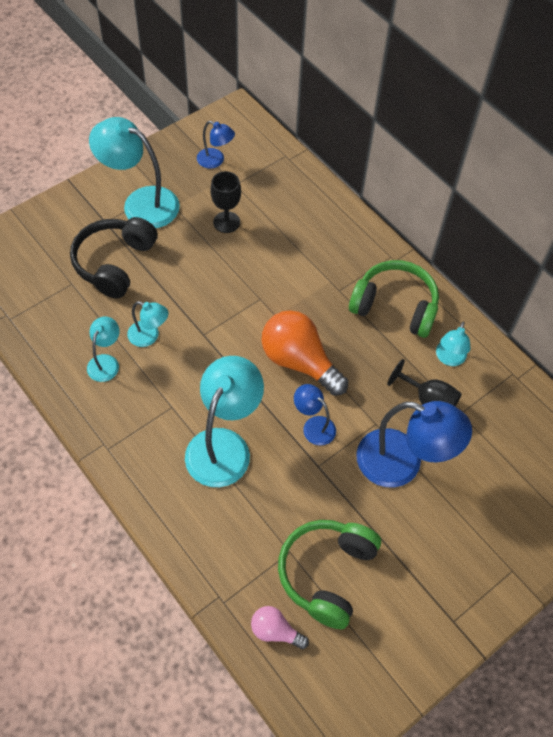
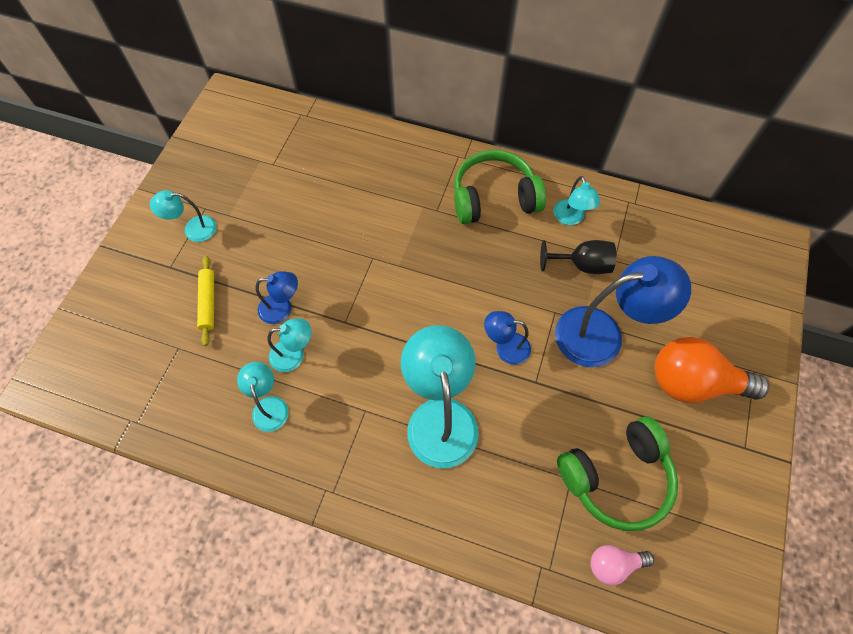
camera: 30 degrees left, 5 degrees up
black headphones [70,217,158,299] -> yellow rolling pin [197,256,214,346]
turquoise lamp [89,117,180,228] -> turquoise lamp [150,190,217,242], size x0.52
blue lamp [197,121,235,169] -> blue lamp moved to [256,271,298,324]
black goblet [211,171,241,233] -> none
orange light bulb [261,310,348,396] -> orange light bulb moved to [654,337,769,403]
green headphones [278,520,381,629] -> green headphones turned 105 degrees counterclockwise [557,416,678,531]

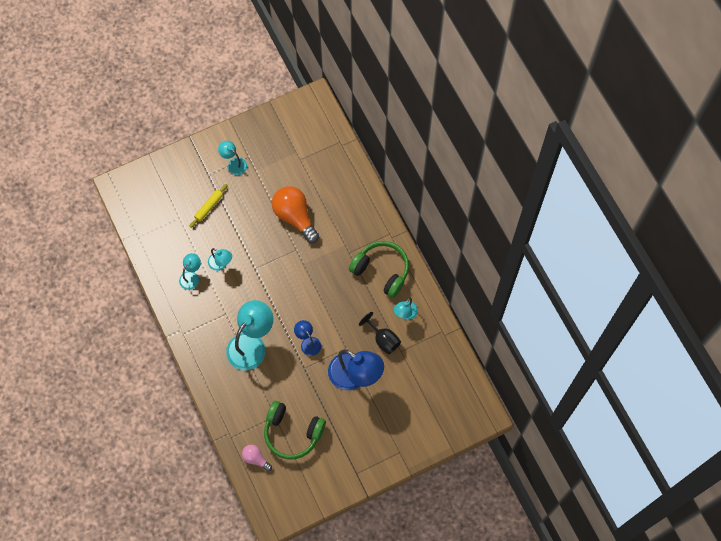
camera: 45 degrees right, 5 degrees up
blue lamp [256,271,298,324] -> none
orange light bulb [654,337,769,403] -> orange light bulb moved to [272,186,319,243]

